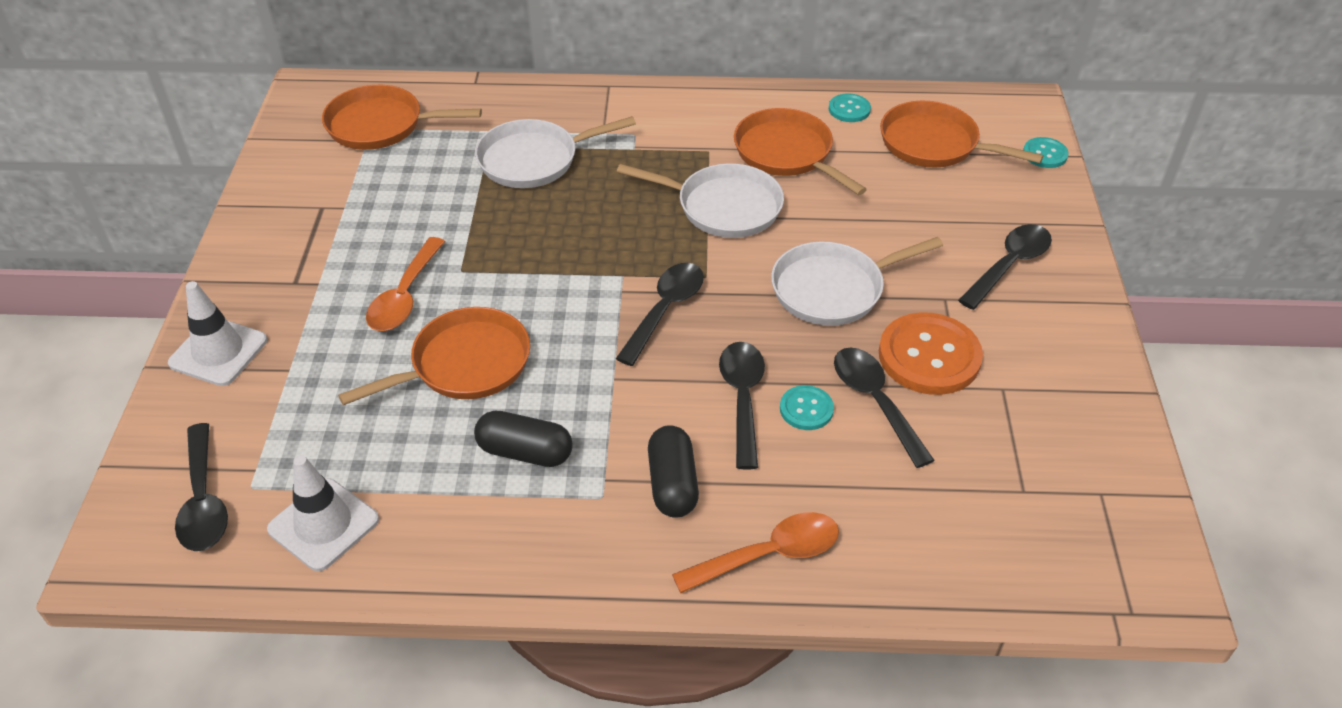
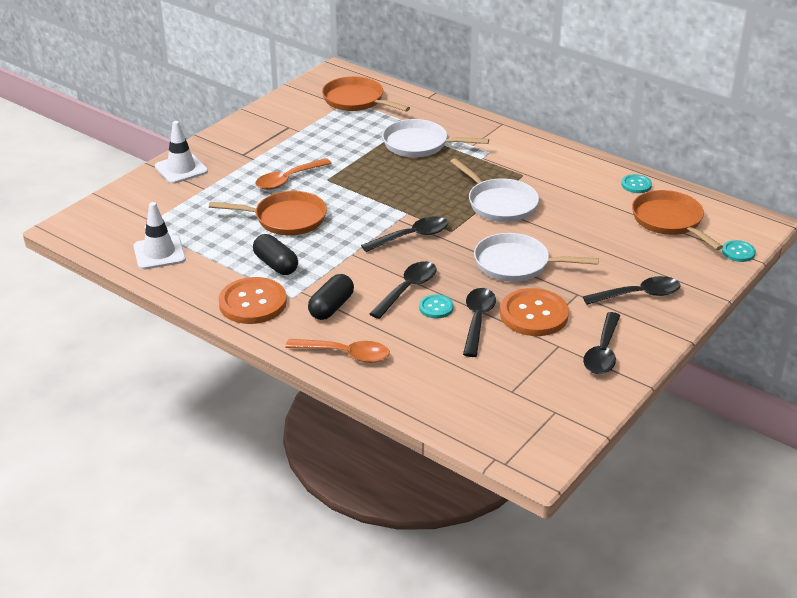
camera: 35 degrees right, 10 degrees down
black spoon [175,423,228,551] -> black spoon moved to [583,312,620,374]
orange pan [734,108,867,195] -> none
none -> orange button [219,277,287,324]

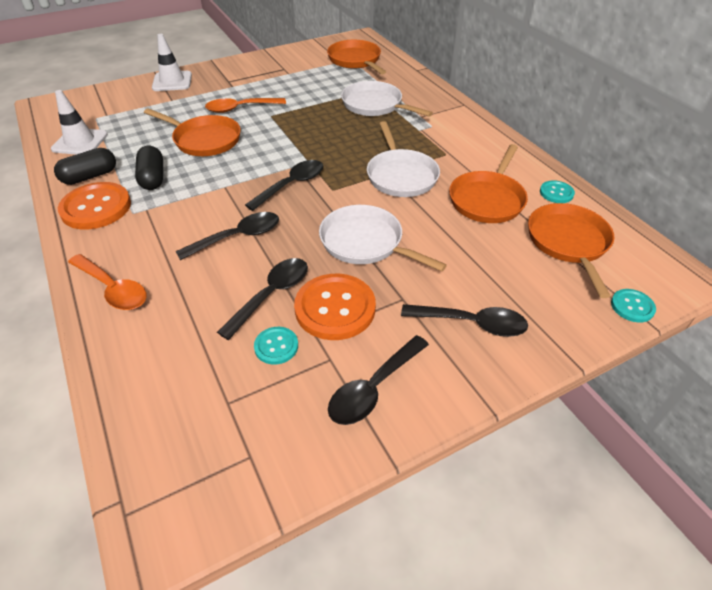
camera: 25 degrees right, 10 degrees up
black capsule [308,274,354,320] -> black capsule moved to [54,148,116,185]
black spoon [361,216,448,252] -> black spoon turned 45 degrees counterclockwise [245,160,323,211]
turquoise button [419,294,454,319] -> turquoise button moved to [254,327,298,365]
none -> orange pan [449,144,528,223]

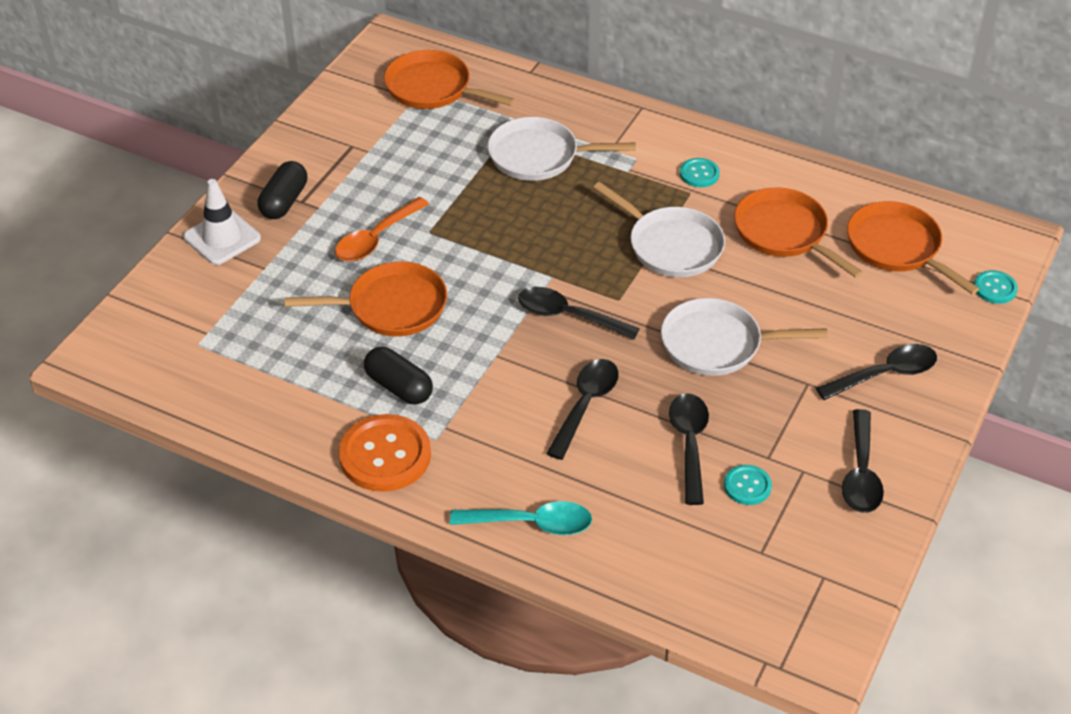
camera: 35 degrees left, 0 degrees up
white traffic cone [51,90,108,155] -> none
black capsule [54,148,116,185] -> black capsule moved to [258,161,307,219]
orange spoon [68,254,147,310] -> turquoise spoon [450,501,592,535]
black spoon [245,160,323,211] -> black spoon turned 75 degrees counterclockwise [518,287,640,340]
orange button [294,274,376,340] -> none
orange pan [449,144,528,223] -> orange pan turned 150 degrees clockwise [734,188,863,278]
turquoise button [540,180,575,203] -> turquoise button moved to [680,158,720,187]

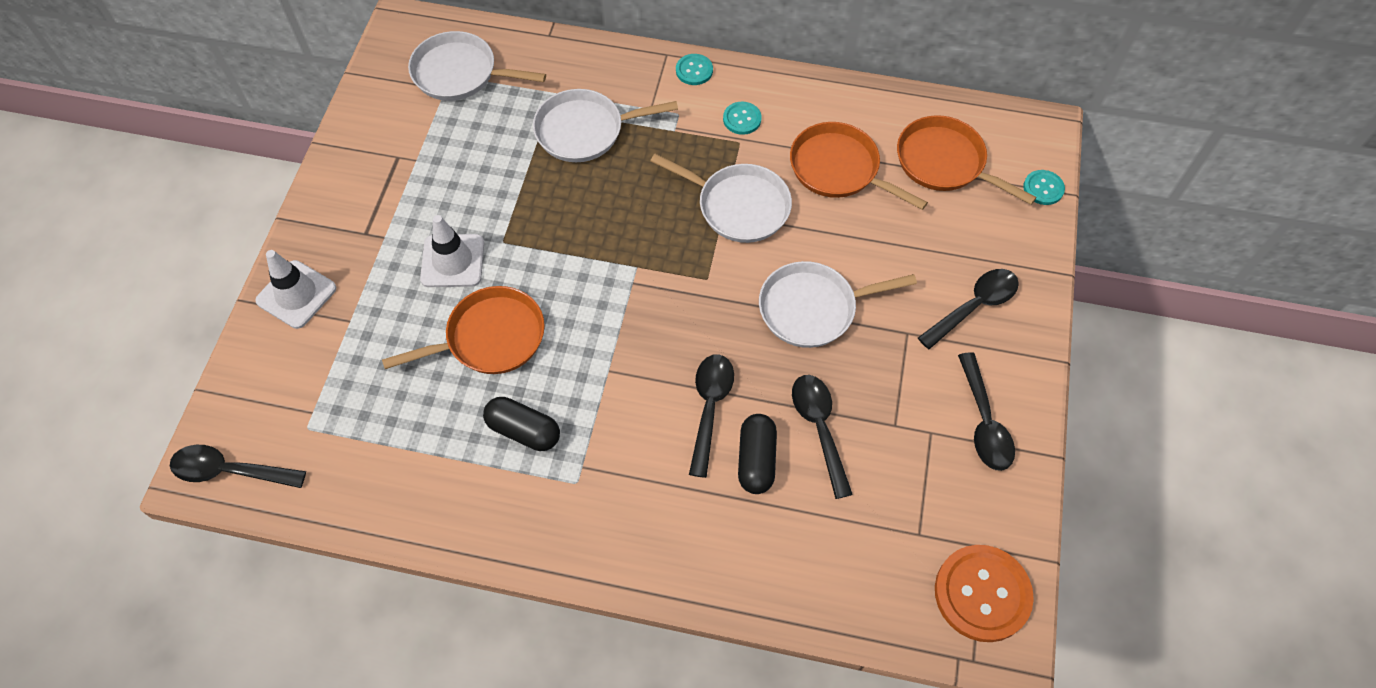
camera: 15 degrees left, 15 degrees up
black capsule [258,161,307,219] -> black capsule moved to [738,414,777,494]
orange spoon [335,197,429,262] -> white traffic cone [420,215,484,287]
orange button [339,414,431,492] -> orange button moved to [935,545,1034,642]
orange pan [384,50,515,109] -> white pan [408,31,546,101]
turquoise spoon [450,501,592,535] -> none
black spoon [518,287,640,340] -> black spoon moved to [170,445,306,488]
turquoise button [724,465,772,505] -> turquoise button moved to [676,54,713,85]

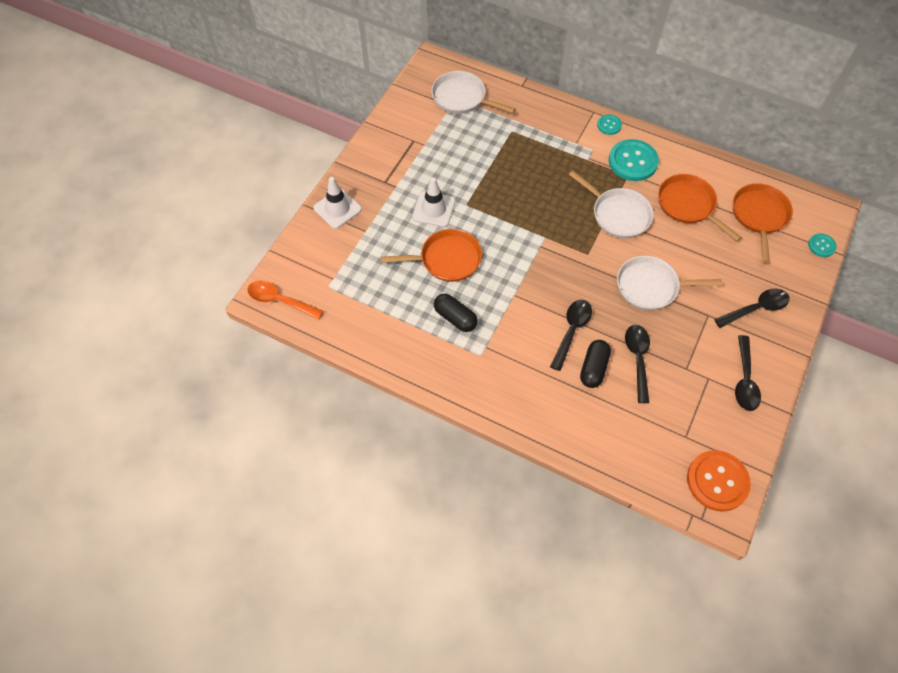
camera: 15 degrees right, 0 degrees up
black spoon [170,445,306,488] -> orange spoon [247,280,323,320]
white pan [533,89,678,162] -> none
turquoise button [723,102,762,135] -> turquoise button [609,139,659,181], size x1.97
orange pan [897,115,1037,205] -> orange pan turned 45 degrees clockwise [733,183,793,263]

